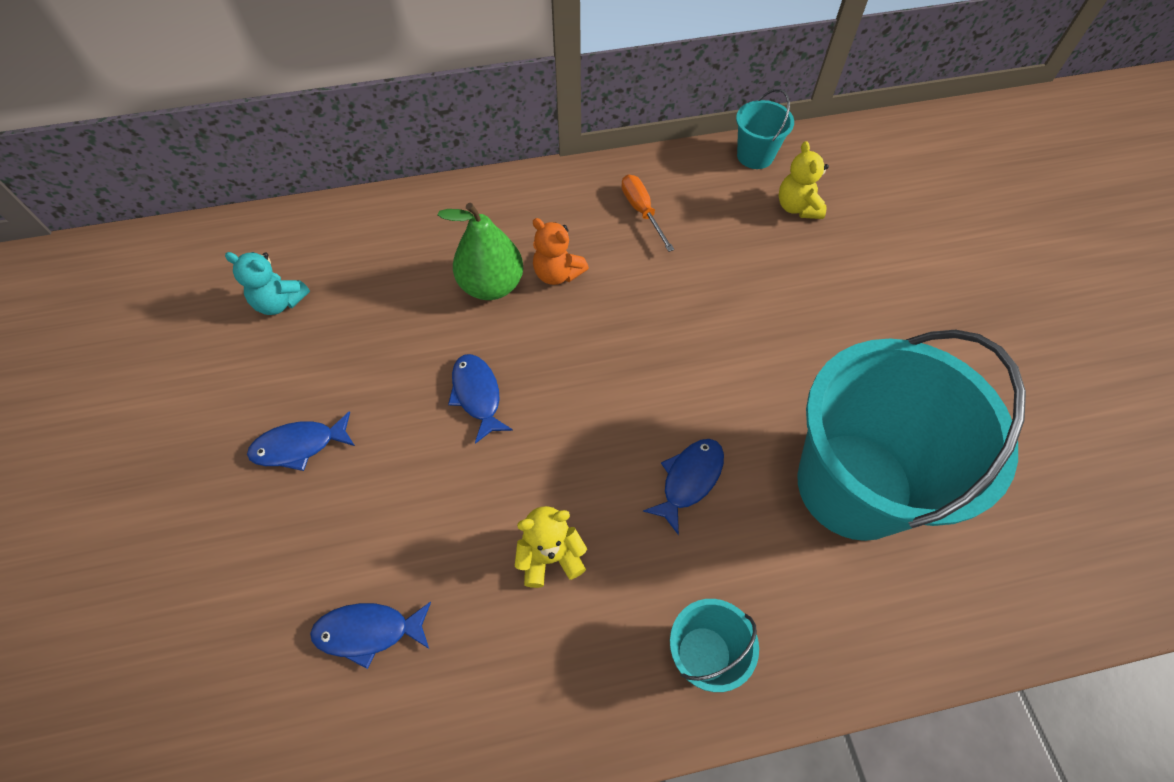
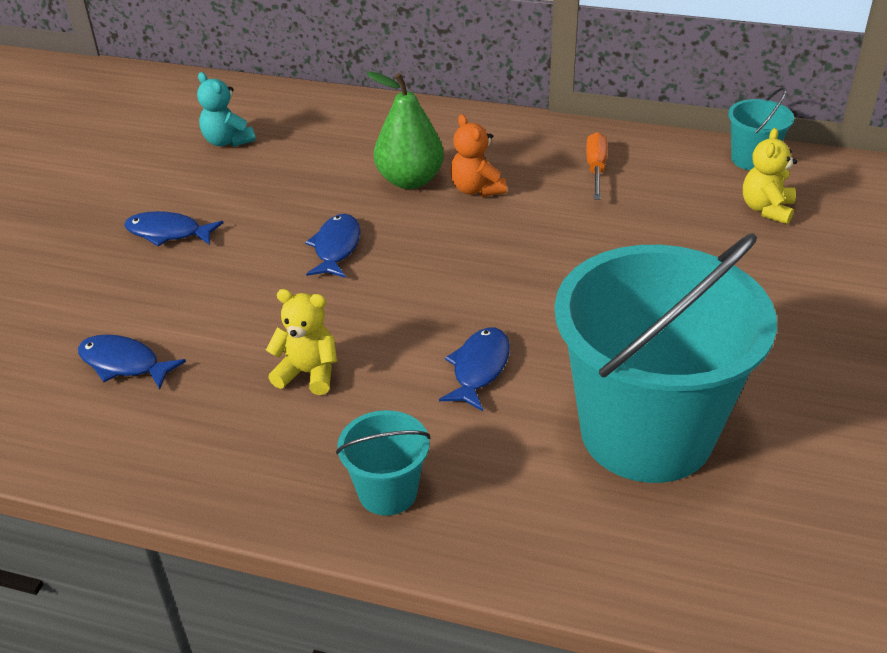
camera: 30 degrees right, 20 degrees down
blue fish [643,439,724,535] -> blue fish turned 45 degrees counterclockwise [439,328,510,411]

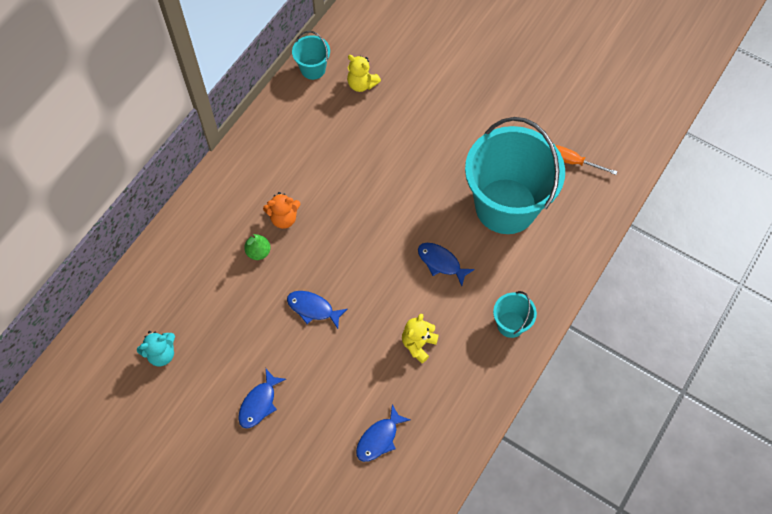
camera: 75 degrees left, 25 degrees up
green pear [367,71,444,189] -> green pear [244,234,271,260], size x0.58
orange screwdriver [586,132,607,200] -> orange screwdriver moved to [555,145,618,175]

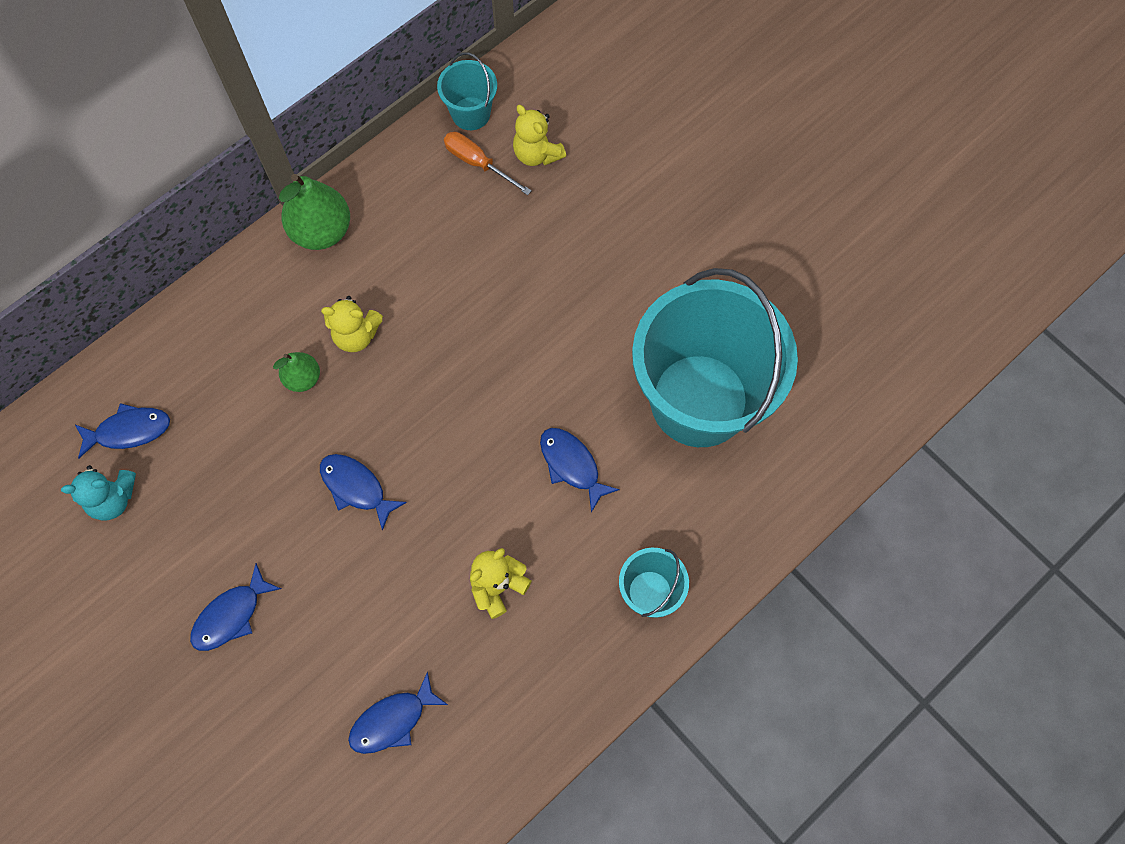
camera: 15 degrees right, 5 degrees up
orange teddy bear [263,192,301,229] -> yellow teddy bear [321,296,383,352]
orange screwdriver [555,145,618,175] -> orange screwdriver moved to [444,132,532,195]
none -> blue fish [75,403,170,458]
none -> green pear [279,174,350,250]

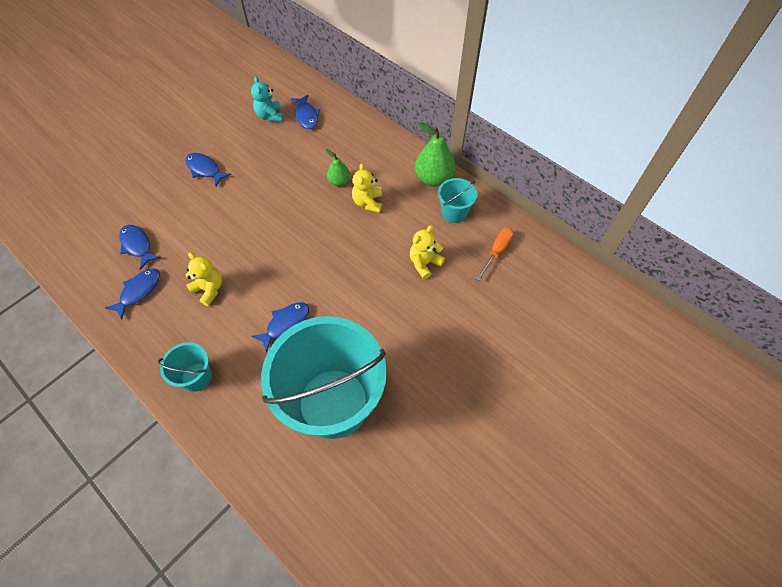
camera: 85 degrees right, 10 degrees down
blue fish [320,454,407,531] -> blue fish moved to [105,268,160,320]
turquoise bucket [437,52,497,130] -> turquoise bucket moved to [438,178,477,223]
yellow teddy bear [513,105,566,166] -> yellow teddy bear moved to [410,225,445,279]

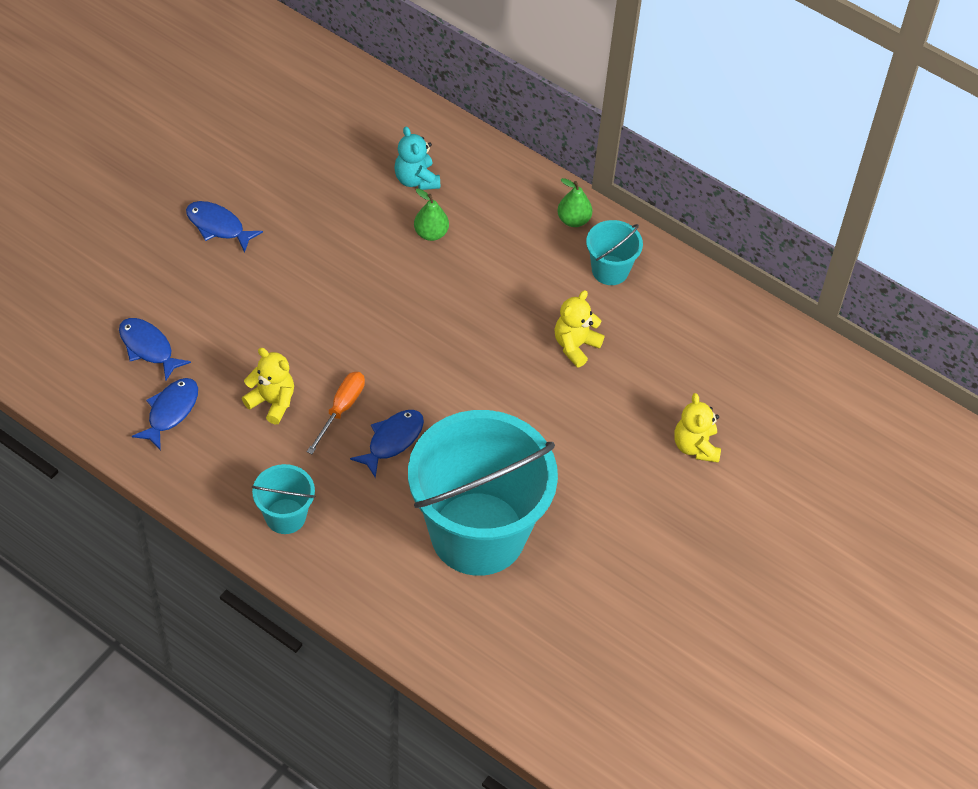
camera: 10 degrees left, 5 degrees down
turquoise teddy bear [251,77,283,122] -> turquoise teddy bear moved to [394,126,440,190]
blue fish [291,95,320,129] -> none
yellow teddy bear [352,163,382,213] -> yellow teddy bear moved to [674,393,721,463]
green pear [415,122,455,186] -> green pear [558,178,592,227], size x0.58
orange screwdriver [476,228,514,281] -> orange screwdriver moved to [307,372,365,454]

